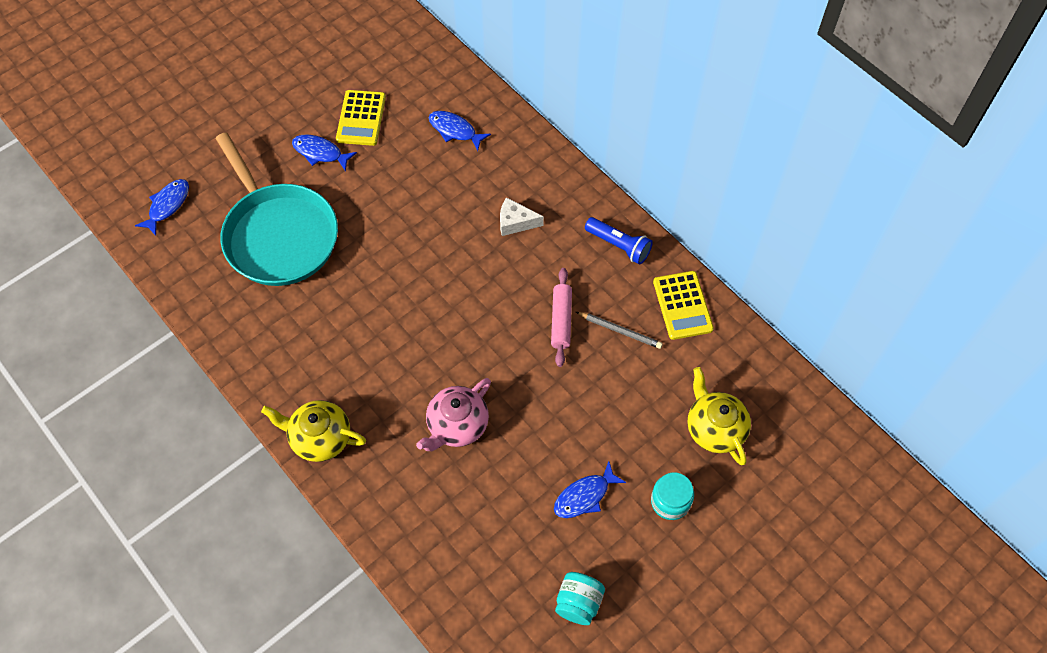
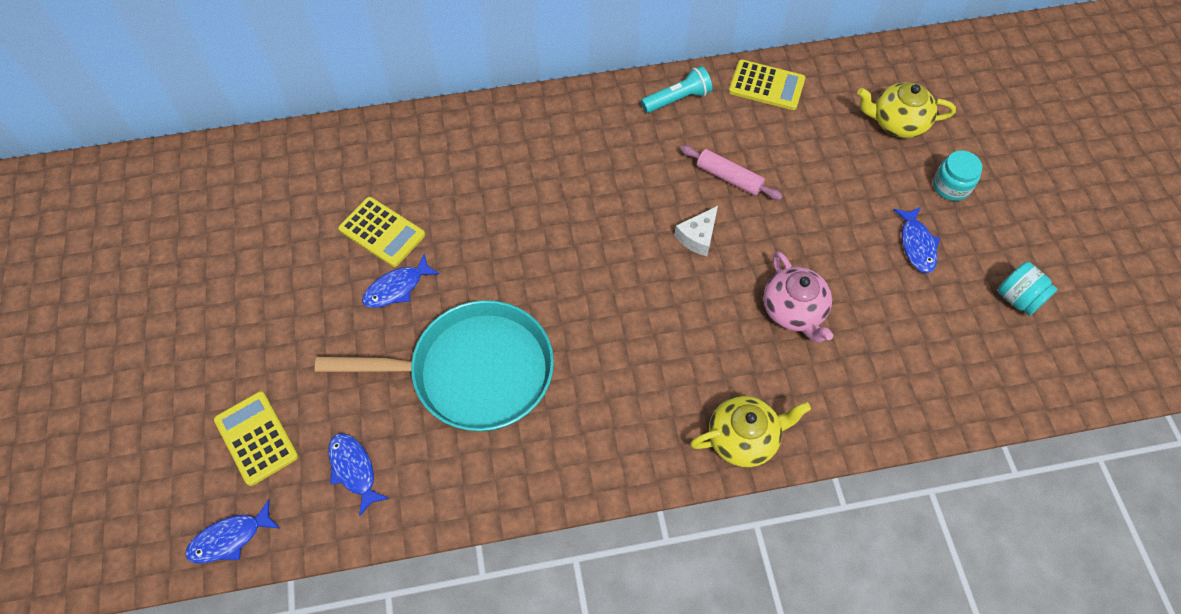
camera: 60 degrees left, 0 degrees up
yellow teapot [261,400,366,462] -> yellow teapot turned 150 degrees counterclockwise [690,396,811,467]
blue fish [429,111,491,151] -> blue fish moved to [186,499,280,563]
white cheese [500,197,544,236] -> white cheese moved to [674,206,718,256]
grey pencil [576,312,663,349] -> none
blue flashlight [585,217,653,265] -> turquoise flashlight [641,66,712,113]
none -> yellow calculator [214,391,298,486]

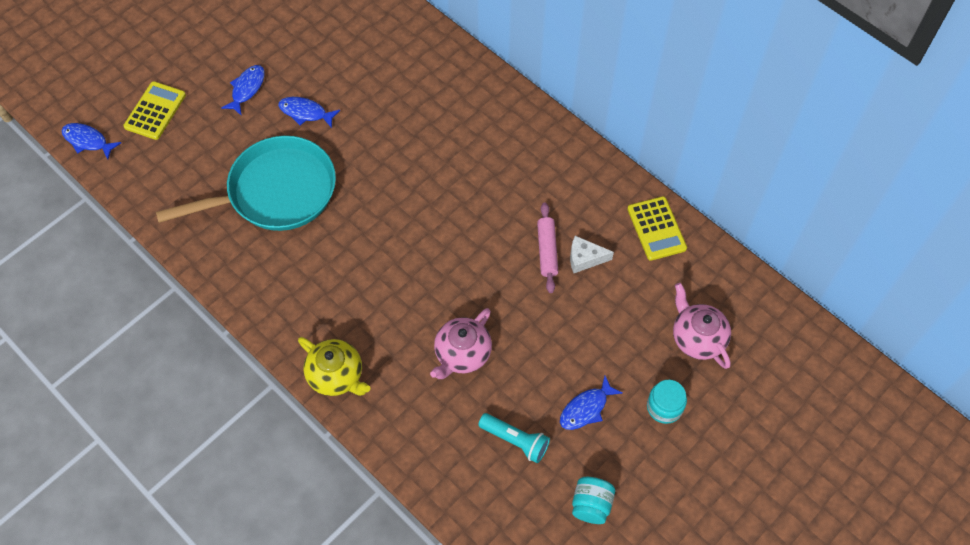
camera: 55 degrees right, 0 degrees up
turquoise pan [315,300,554,431] -> turquoise pan turned 75 degrees counterclockwise [156,136,336,231]
blue fish [328,433,389,516] -> blue fish moved to [221,65,265,116]
yellow calculator [338,197,425,267] -> none
turquoise flashlight [641,66,712,113] -> turquoise flashlight moved to [478,413,550,463]
white cheese [674,206,718,256] -> white cheese moved to [570,236,614,273]
yellow teapot [857,82,956,138] -> pink teapot [673,283,731,369]

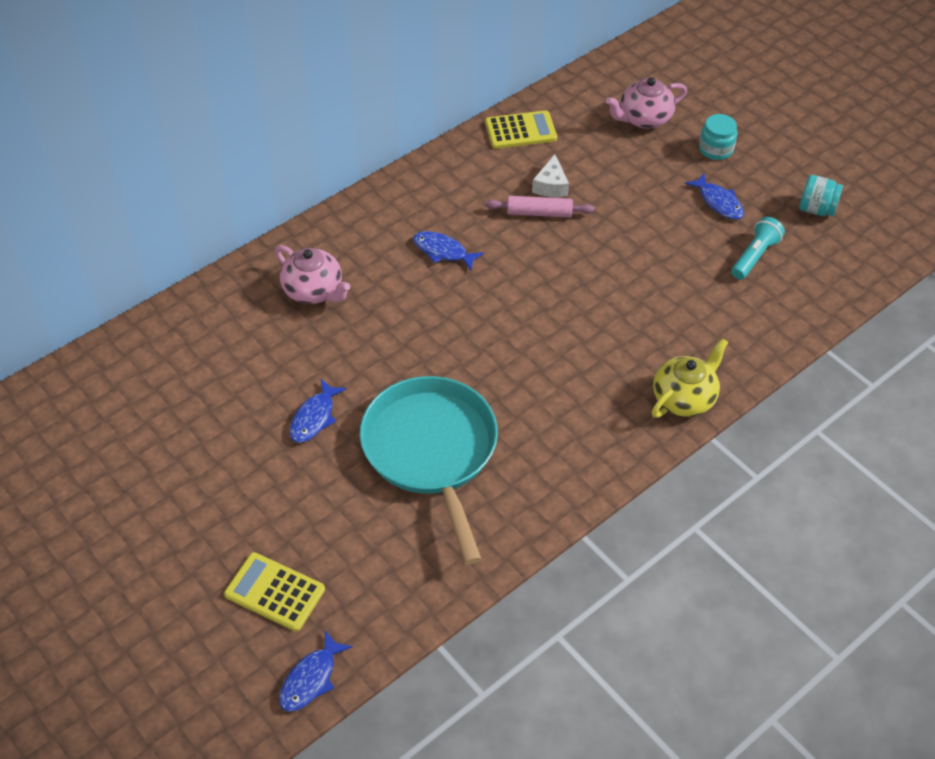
camera: 85 degrees left, 10 degrees down
blue fish [221,65,265,116] -> blue fish moved to [413,231,484,270]
pink teapot [430,308,492,379] -> pink teapot moved to [275,245,350,304]

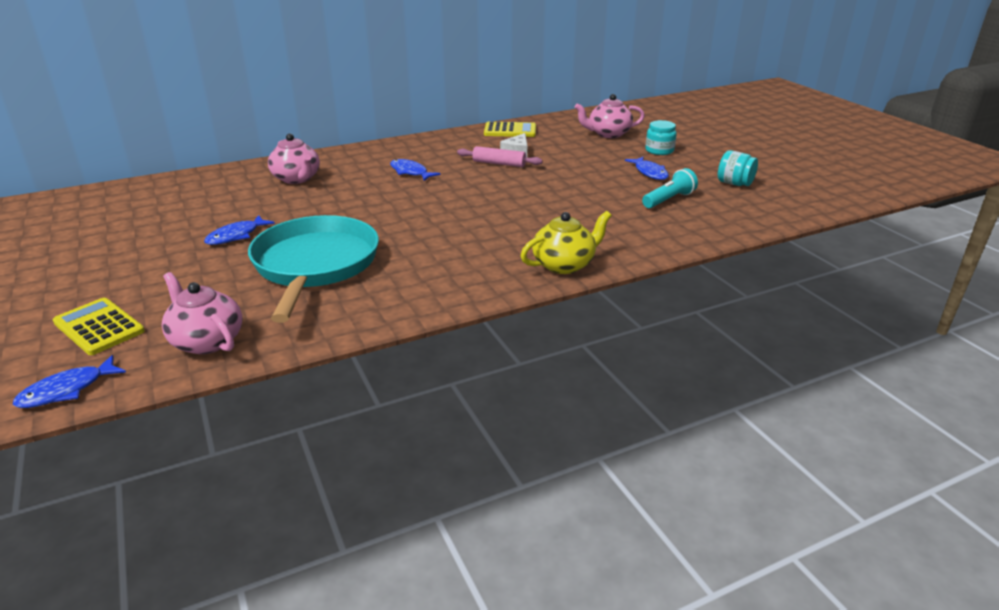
camera: 15 degrees right, 20 degrees down
none -> pink teapot [162,272,243,354]

